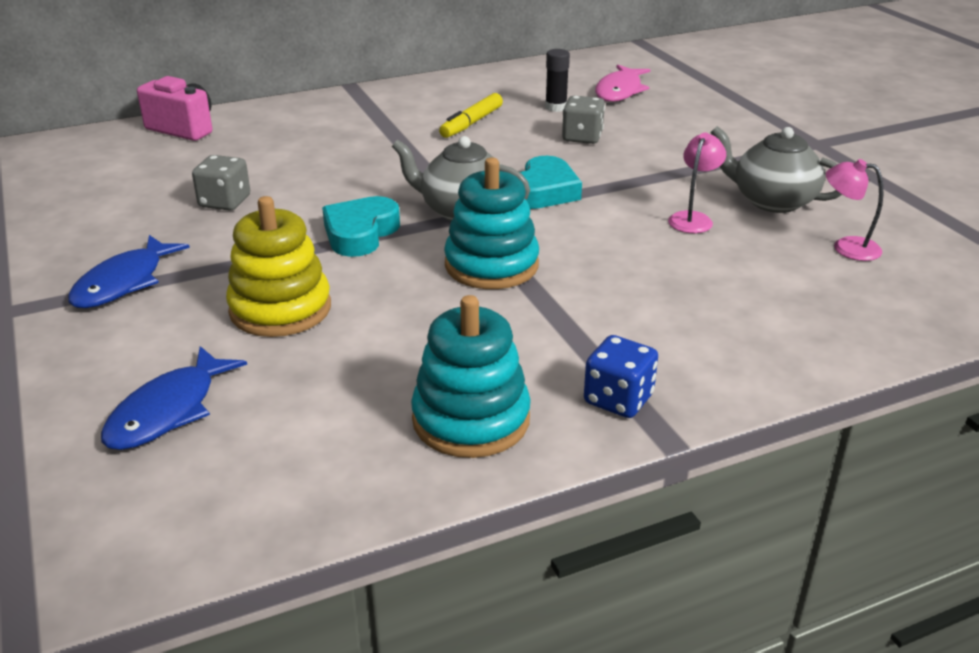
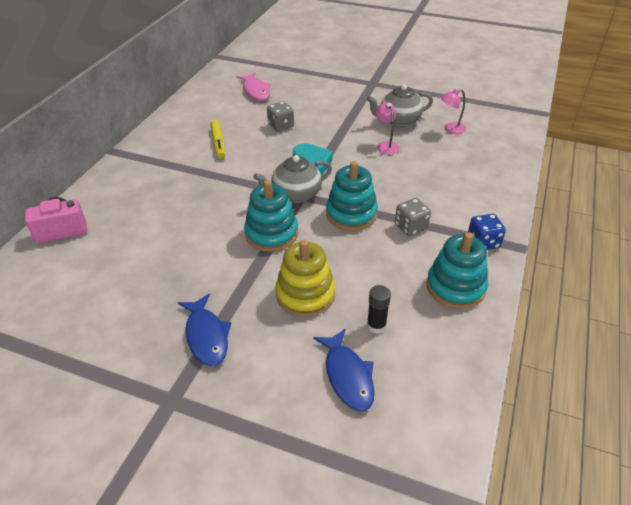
camera: 45 degrees left, 10 degrees up
grey dice [192,155,250,211] -> grey dice moved to [395,198,431,237]
turquoise heart [322,196,400,257] -> turquoise stacking toy [244,180,298,252]
black glue stick [545,49,570,112] -> black glue stick moved to [367,285,391,334]

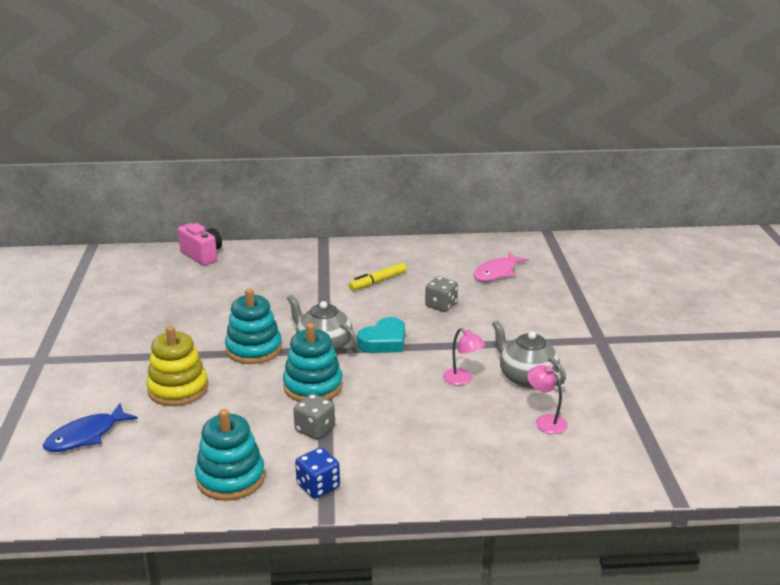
camera: 65 degrees right, 15 degrees down
blue fish [178,293,231,366] -> none
black glue stick [367,285,391,334] -> none
pink lamp [375,102,400,154] -> pink lamp turned 90 degrees clockwise [443,328,485,385]

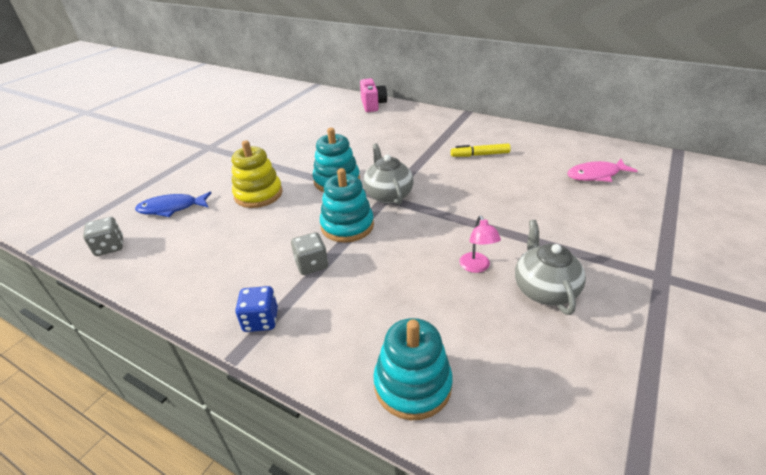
camera: 35 degrees right, 10 degrees up
turquoise stacking toy [195,409,265,501] -> turquoise stacking toy moved to [373,318,453,420]
turquoise heart [357,317,405,353] -> none
grey dice [425,277,458,312] -> grey dice moved to [83,217,123,256]
pink lamp [527,365,568,434] -> none

